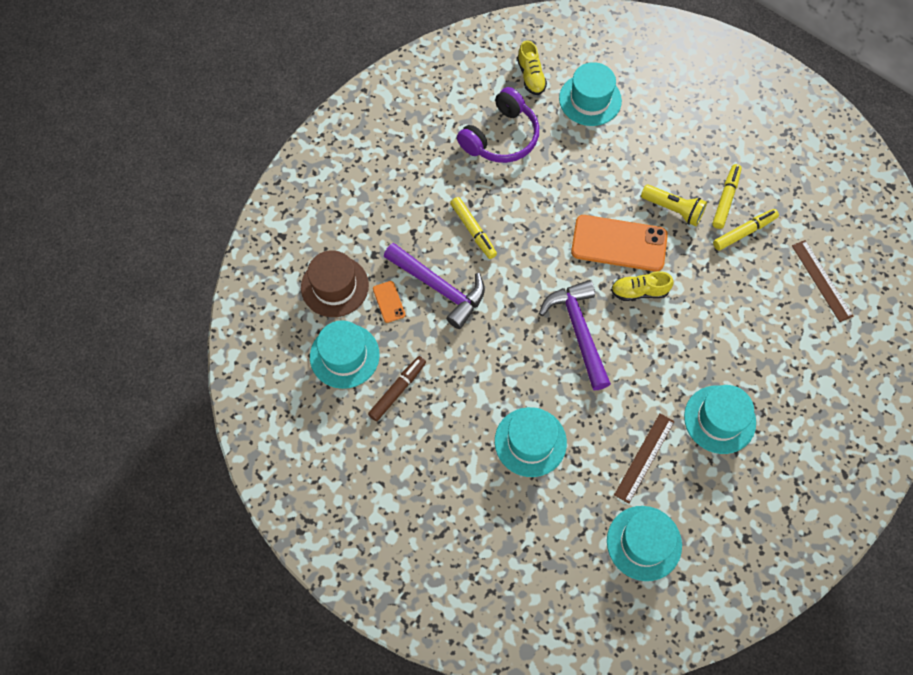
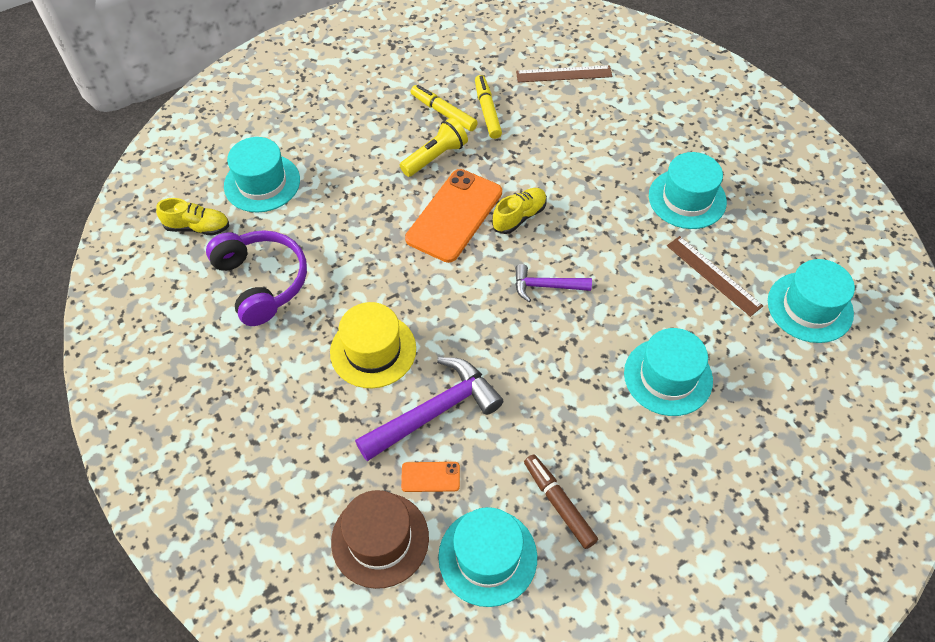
camera: 70 degrees left, 10 degrees down
yellow marker [450,197,497,259] -> yellow hat [330,302,416,388]
purple hammer [539,280,611,390] -> purple hammer [515,264,592,302], size x0.57
yellow shoe [611,271,674,301] -> yellow shoe turned 150 degrees counterclockwise [492,188,547,234]

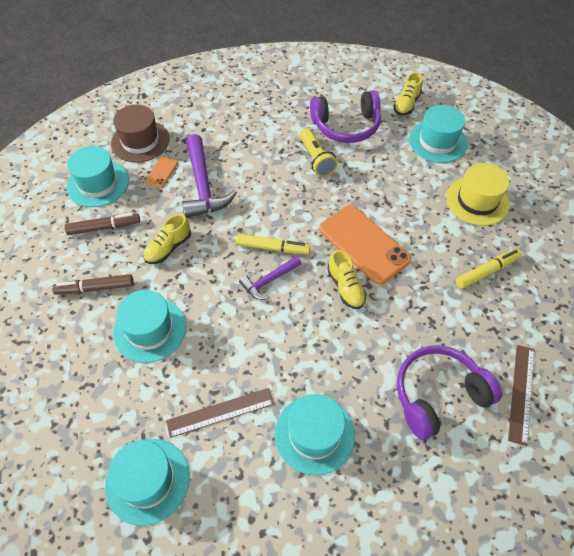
camera: 110 degrees right, 0 degrees up
yellow hat [330,302,416,388] -> yellow hat moved to [446,163,510,226]
yellow flashlight [400,118,468,177] -> yellow flashlight moved to [300,128,338,177]
yellow marker [475,75,502,139] -> yellow marker moved to [236,234,310,254]
purple hammer [515,264,592,302] -> purple hammer turned 150 degrees counterclockwise [239,256,302,300]
none -> brown marker [52,274,133,295]
none -> yellow shoe [143,214,191,264]
none -> purple headphones [397,345,502,440]

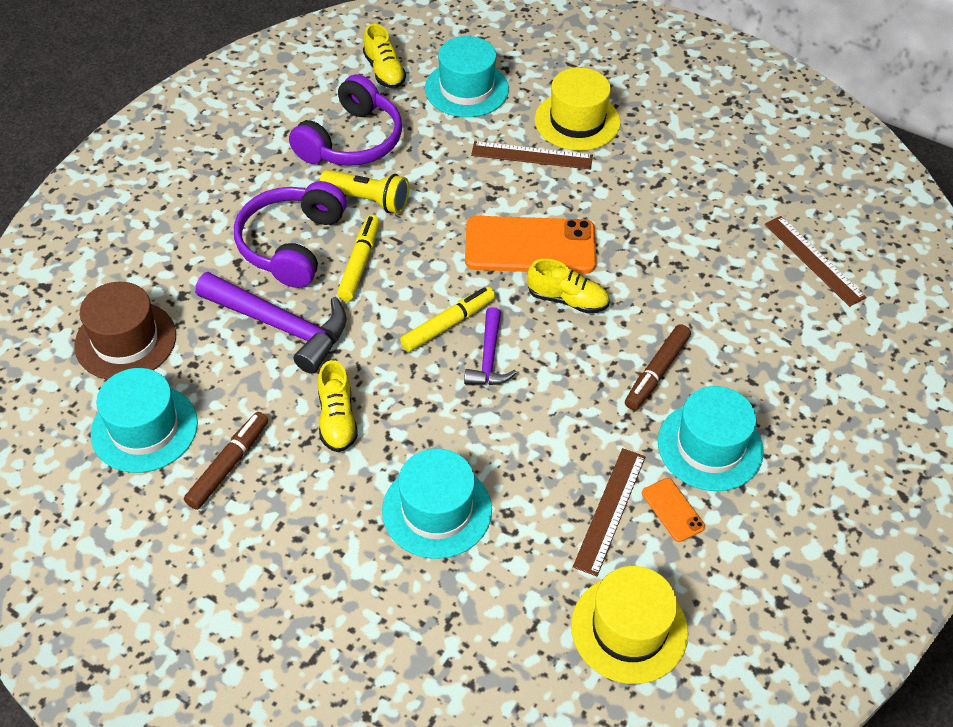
camera: 50 degrees left, 5 degrees down
brown marker [52,274,133,295] -> brown marker moved to [625,324,691,410]
turquoise hat [105,439,190,526] -> yellow hat [571,566,688,684]
orange phone [145,156,178,187] -> orange phone moved to [642,478,705,542]
purple headphones [397,345,502,440] -> purple headphones moved to [234,181,347,288]
yellow marker [455,249,522,289] -> yellow marker moved to [337,215,380,301]
none -> brown ruler [471,141,593,170]

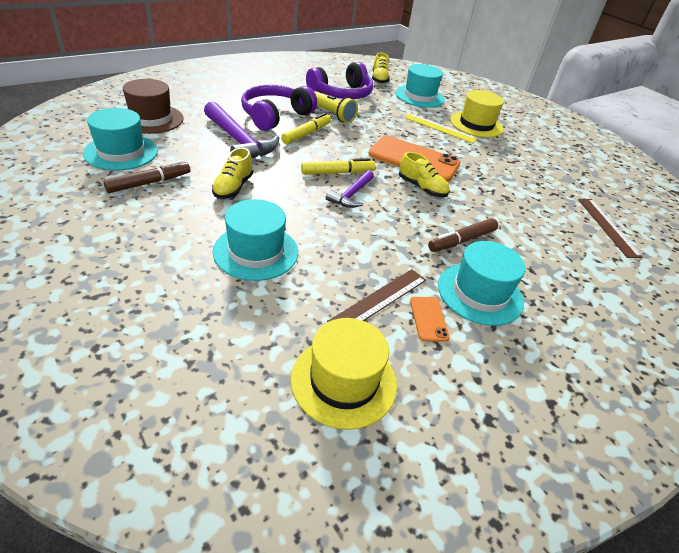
camera: 20 degrees right, 10 degrees down
brown ruler [471,141,593,170] -> yellow ruler [405,113,478,143]

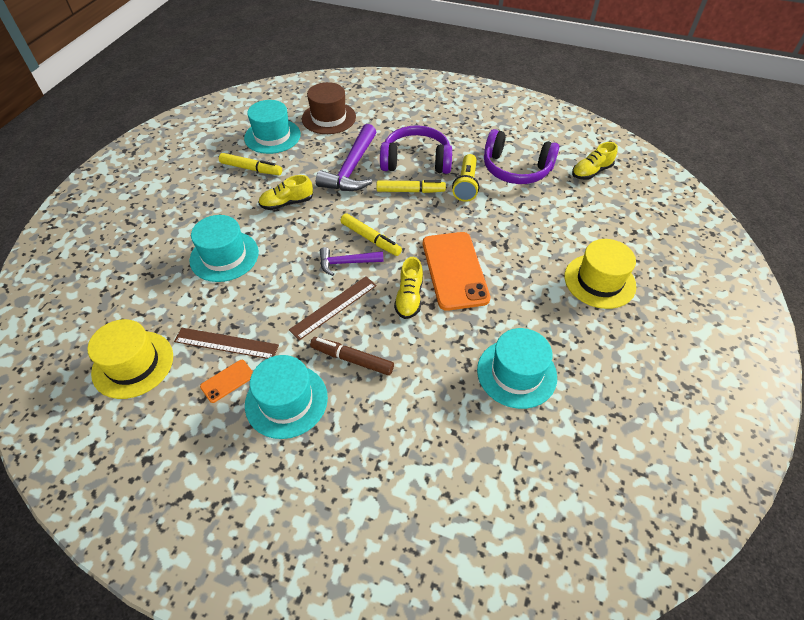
camera: 60 degrees right, 10 degrees up
brown marker [103,160,190,193] -> yellow marker [219,153,282,175]
turquoise hat [395,64,445,108] -> turquoise hat moved to [477,328,557,409]
yellow ruler [405,113,478,143] -> none
brown ruler [578,199,643,258] -> brown ruler moved to [289,276,377,340]

